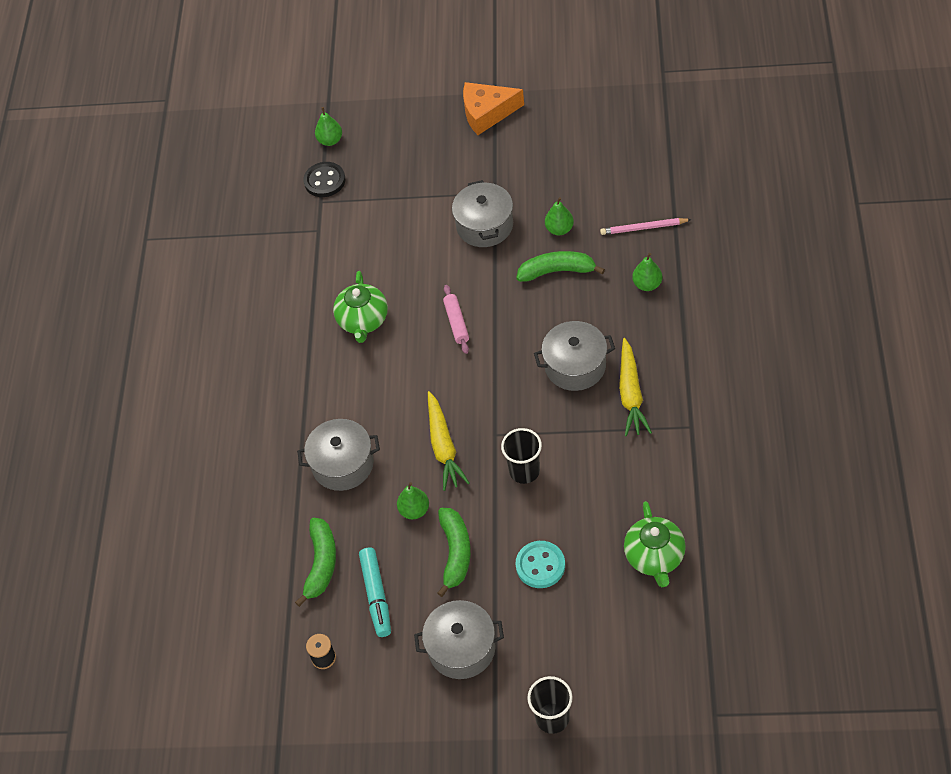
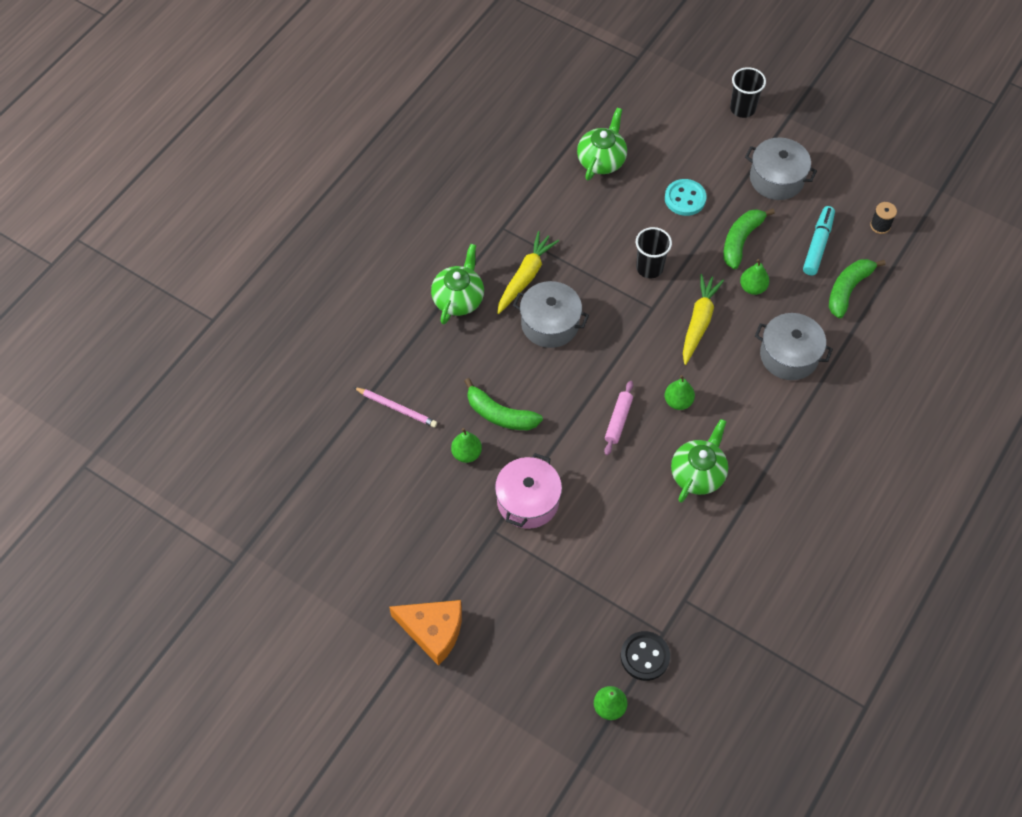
camera: 155 degrees left, 5 degrees up
grey pot [452,180,513,247] -> pink pot [495,453,562,529]
green pear [632,253,662,291] -> green pear moved to [665,375,695,410]
none -> green teapot [431,244,484,325]

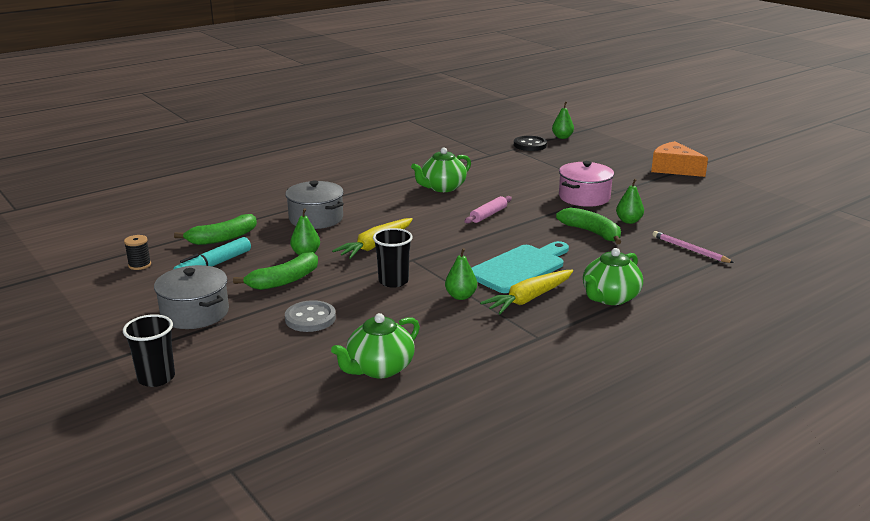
camera: 160 degrees left, 35 degrees down
grey pot [513,281,589,348] -> turquoise cutting board [472,241,569,293]
turquoise button [665,179,707,216] -> grey button [285,300,336,332]
green pear [665,375,695,410] -> green pear moved to [445,248,477,300]

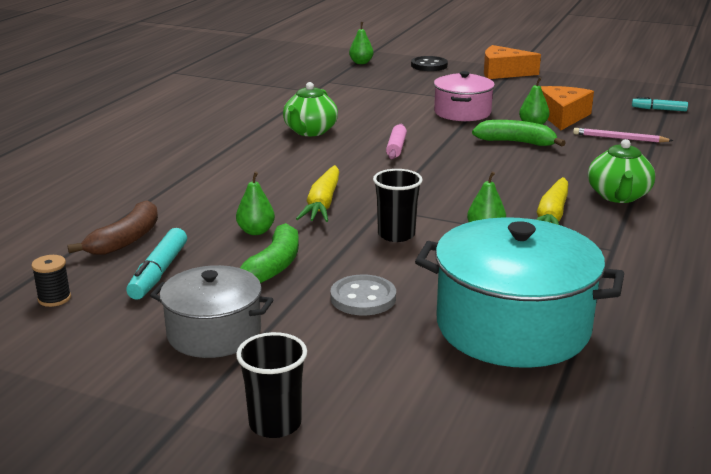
camera: 30 degrees left, 0 degrees up
green banana [174,214,257,245] -> brown banana [67,200,158,255]
grey pot [285,181,344,229] -> none
green teapot [331,313,420,378] -> turquoise pot [415,217,624,368]
turquoise cutting board [472,241,569,293] -> none
black button [514,136,547,151] -> black button moved to [411,56,448,71]
none -> orange cheese [540,86,594,130]
none -> turquoise marker [632,97,688,111]

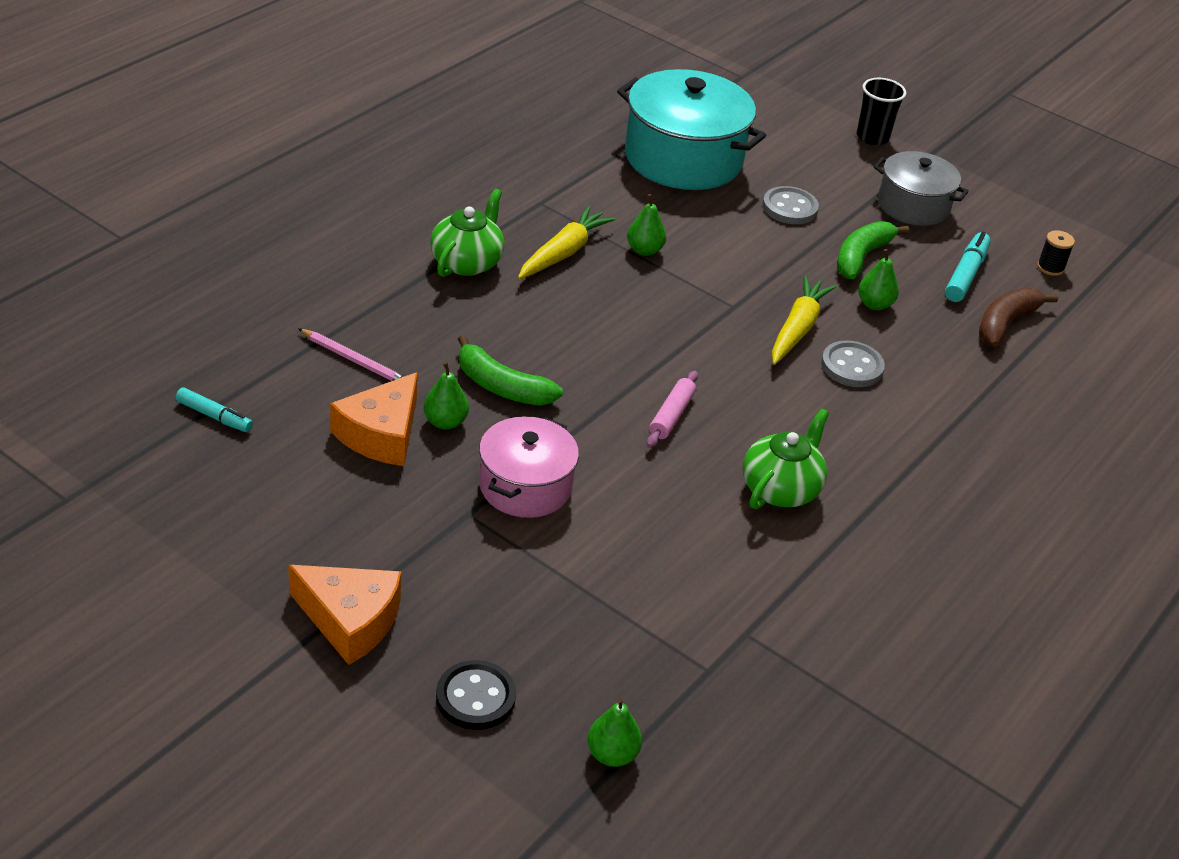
camera: 170 degrees left, 15 degrees up
black cup [373,169,423,242] -> none
none -> grey button [821,341,885,387]

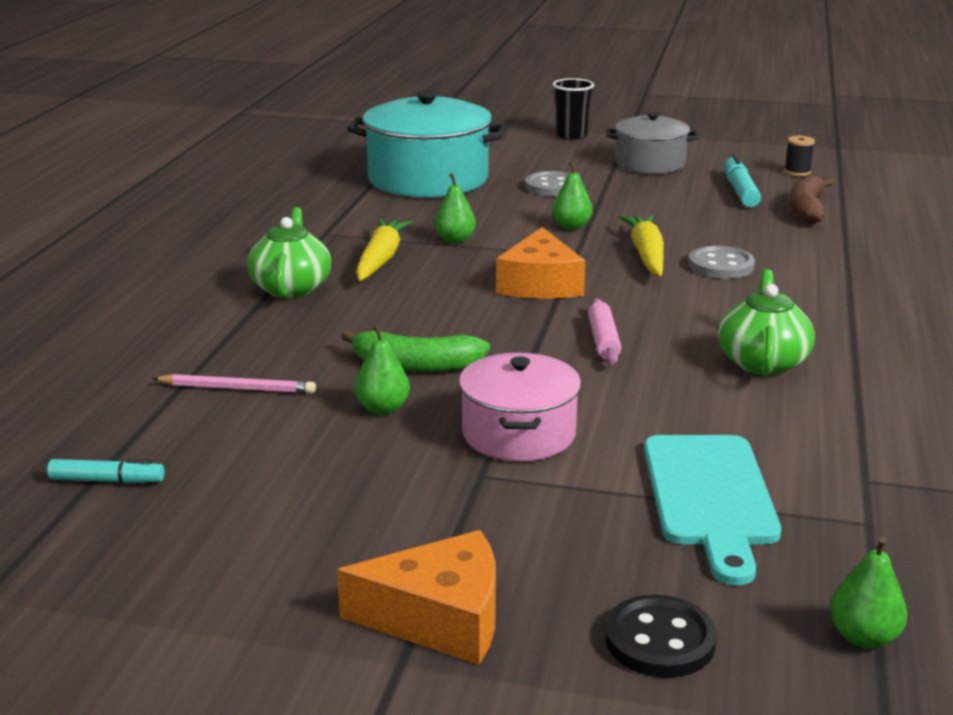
camera: 20 degrees left, 15 degrees down
orange cheese [330,372,418,466] -> orange cheese moved to [496,227,585,299]
green banana [837,221,909,279] -> none
green pear [858,249,899,310] -> green pear moved to [552,161,593,230]
none -> turquoise cutting board [644,435,781,585]

